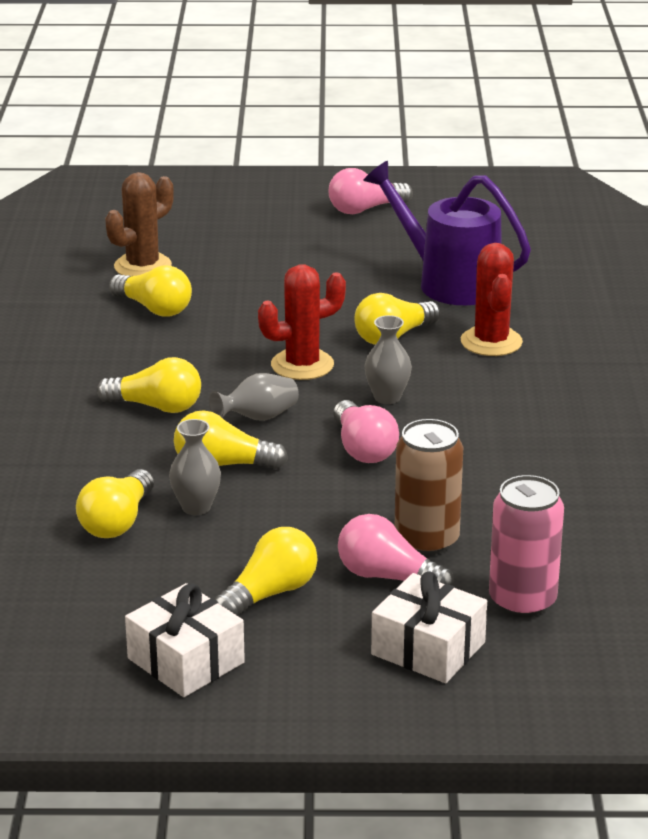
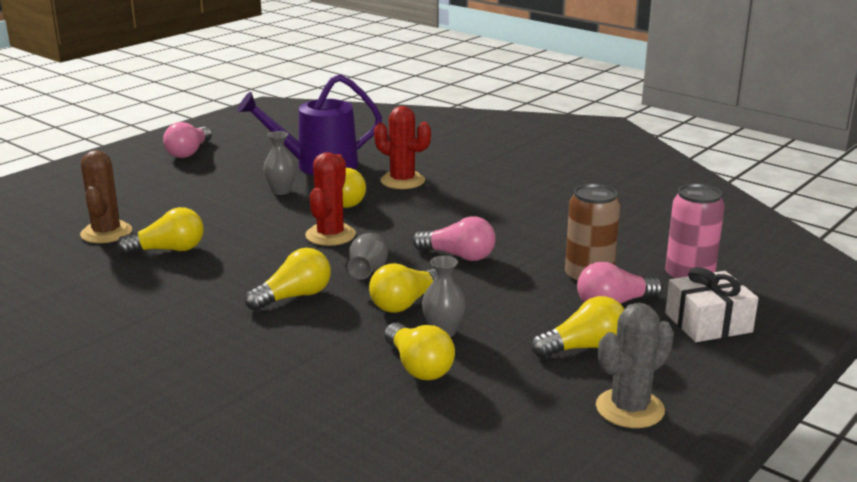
camera: 50 degrees left, 5 degrees down
white gift [125,583,245,697] -> grey cactus [596,303,674,428]
yellow light bulb [214,527,318,616] -> yellow light bulb turned 75 degrees clockwise [531,296,624,358]
grey vase [364,315,412,404] -> grey vase moved to [263,131,297,195]

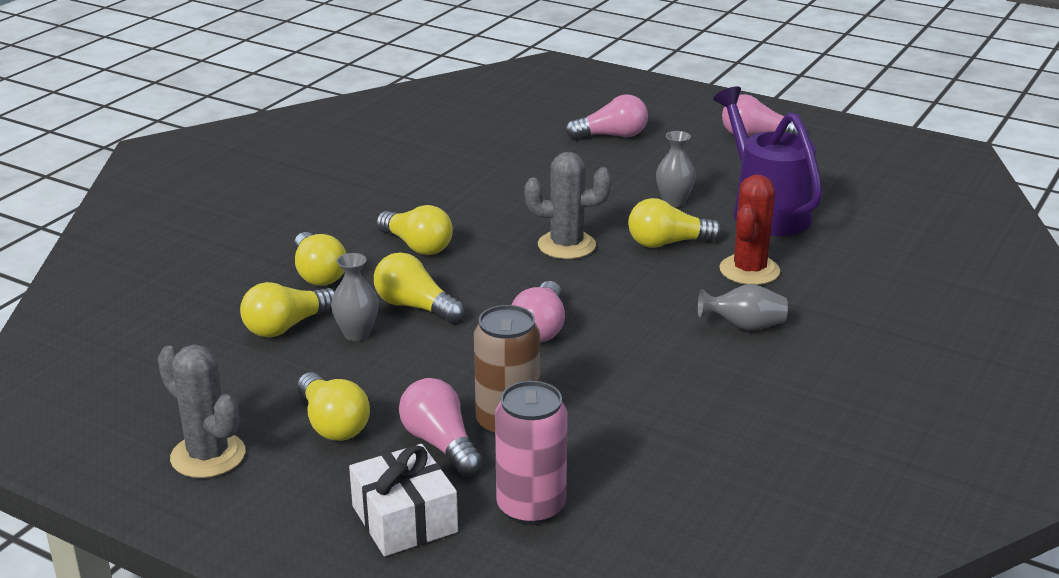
camera: 80 degrees right, 5 degrees up
brown cactus [80,150,132,243] -> none
yellow light bulb [117,207,204,255] -> yellow light bulb moved to [294,232,346,286]
red cactus [305,152,356,246] -> grey cactus [524,152,612,259]
grey vase [348,233,388,280] -> grey vase moved to [698,284,788,331]
none -> pink light bulb [565,94,648,139]

